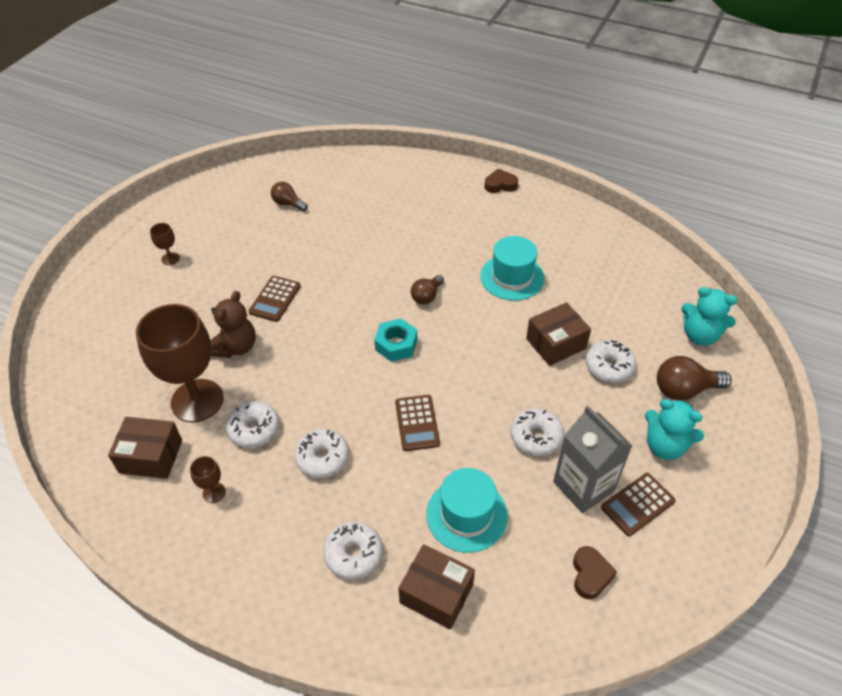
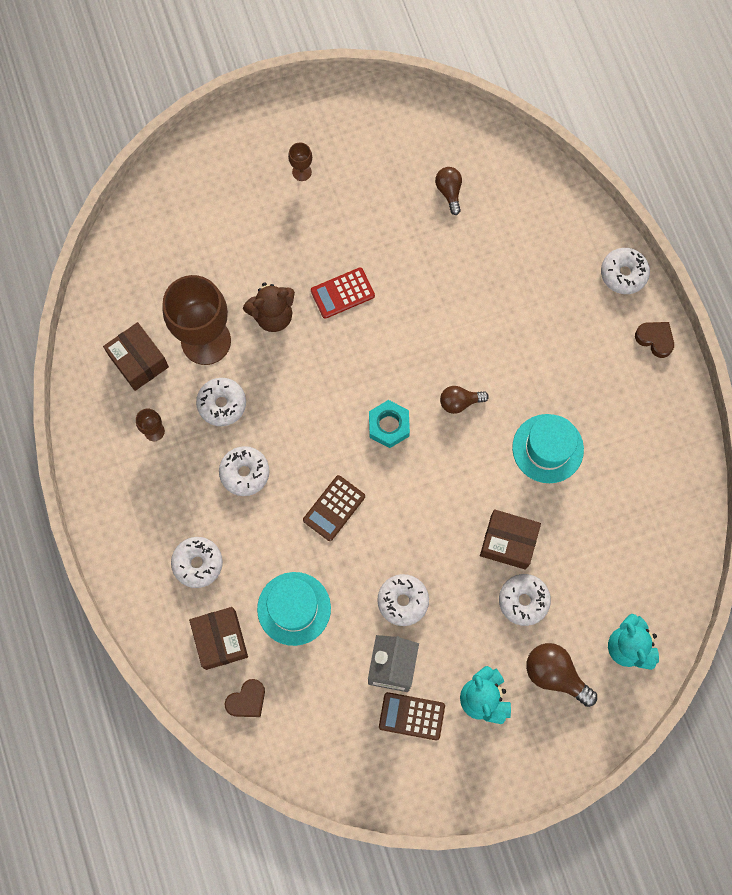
camera: 45 degrees right, 25 degrees up
brown calculator [249,276,301,322] -> red calculator [311,267,375,319]
brown heart [573,546,617,599] -> brown heart moved to [224,679,265,717]
none -> white donut [601,248,650,294]

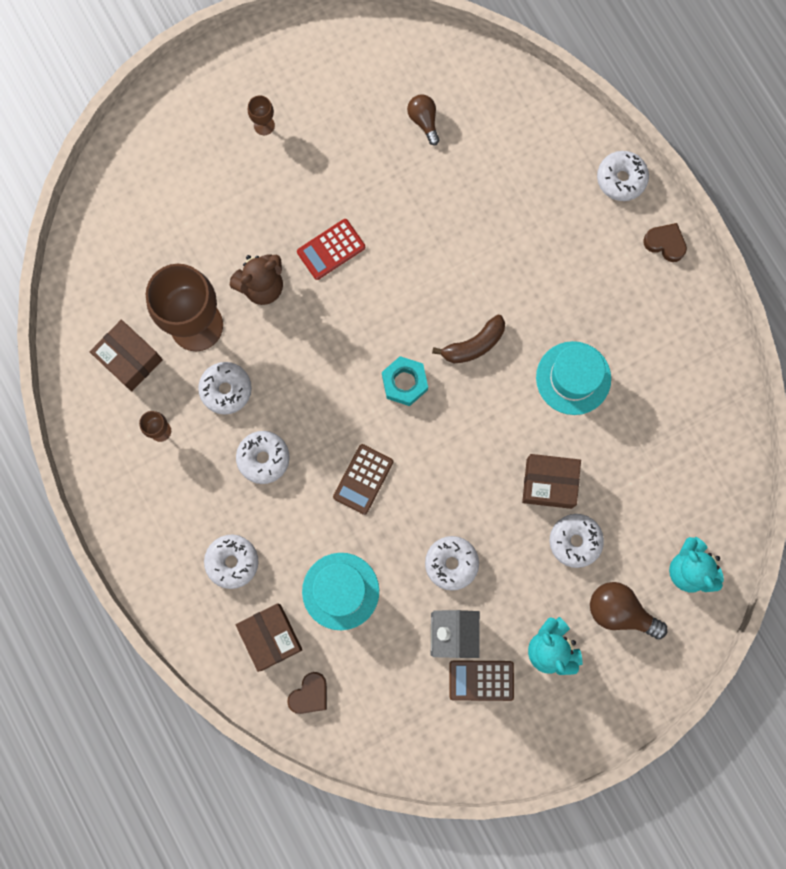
camera: 10 degrees left, 5 degrees up
brown light bulb [440,386,489,414] -> brown banana [432,315,505,363]

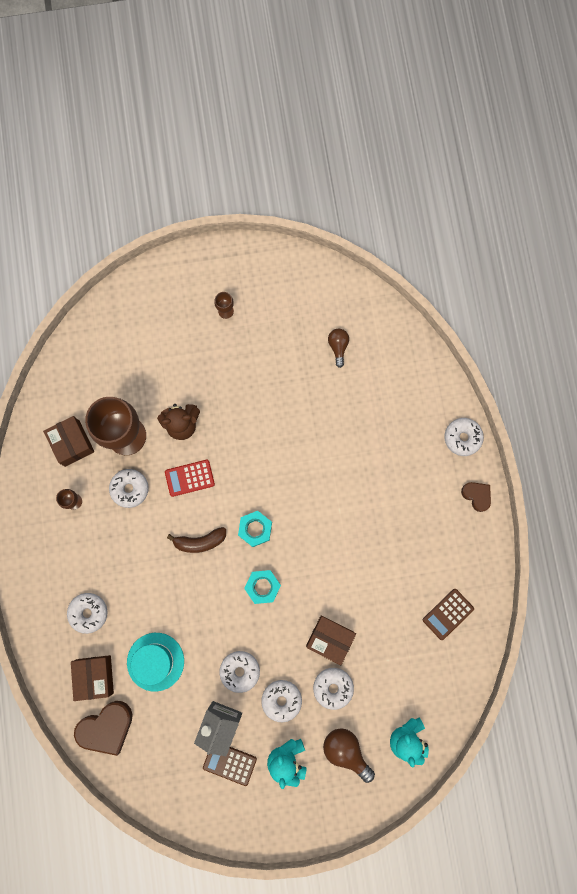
camera: 20 degrees right, 0 degrees up
white donut [236,431,289,484] -> white donut moved to [261,680,302,722]
brown heart [287,672,327,714] -> brown heart [74,701,133,756], size x1.71
red calculator [297,219,365,280] -> red calculator moved to [165,460,215,497]
brown calculator [333,444,393,515] -> brown calculator moved to [423,589,474,640]
brown banana [432,315,505,363] -> brown banana moved to [167,527,226,553]
turquoise hat [536,341,611,415] -> none
none -> turquoise nut [244,570,281,604]

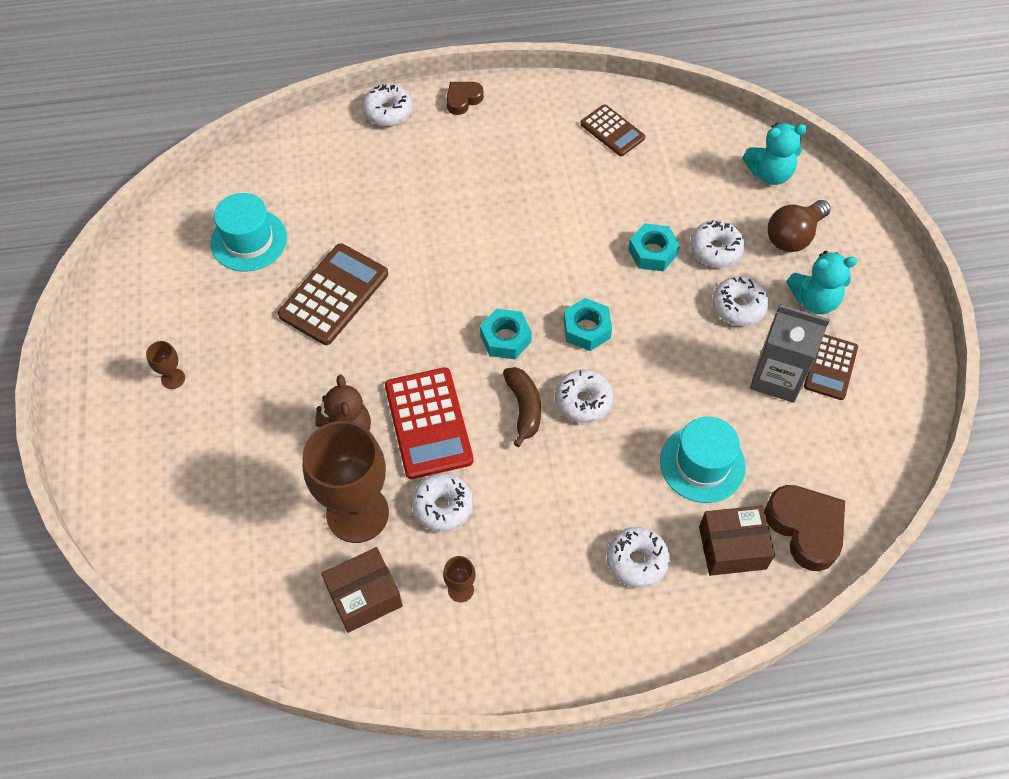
camera: 90 degrees left, 20 degrees down
red calculator [165,460,215,497] -> red calculator [385,367,474,479], size x1.62
white donut [219,651,260,693] -> white donut moved to [555,369,613,423]
brown box [306,615,356,665] -> turquoise nut [628,223,680,271]
brown light bulb [328,329,349,368] -> turquoise hat [210,193,287,272]
none -> brown calculator [278,243,388,345]

